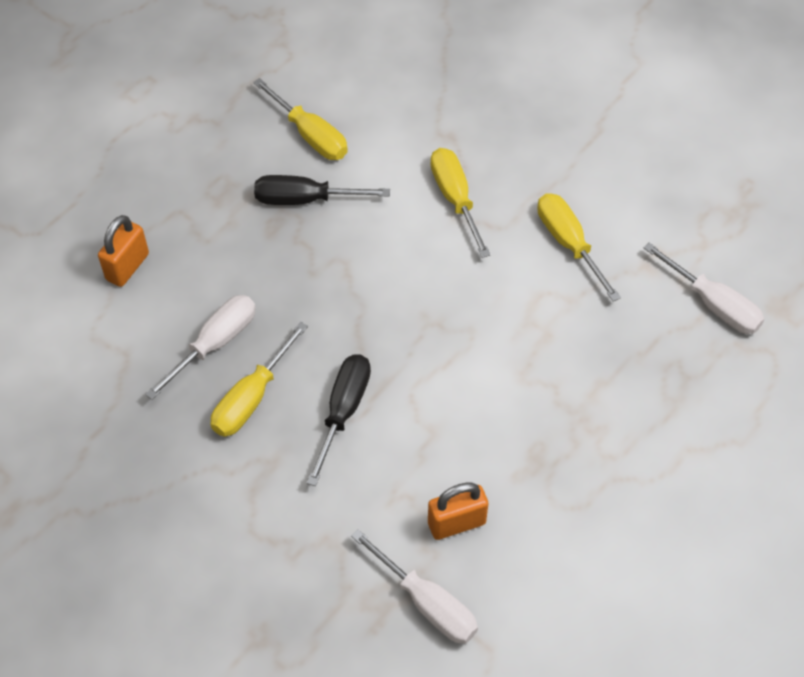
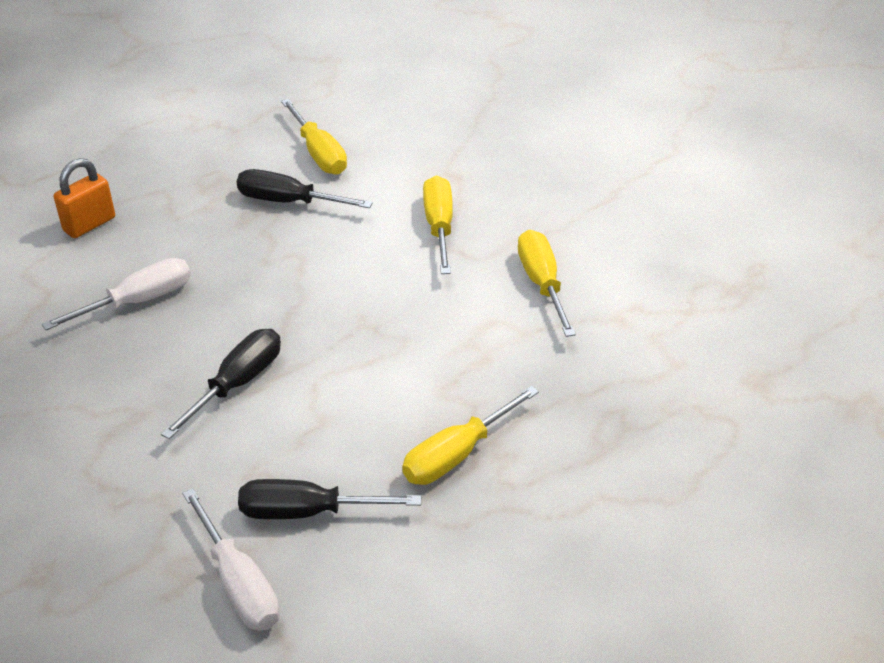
camera: 15 degrees right, 15 degrees down
yellow screwdriver [211,322,308,437] -> yellow screwdriver moved to [402,386,539,485]
orange padlock [428,483,488,540] -> black screwdriver [238,479,421,519]
white screwdriver [644,243,764,334] -> none

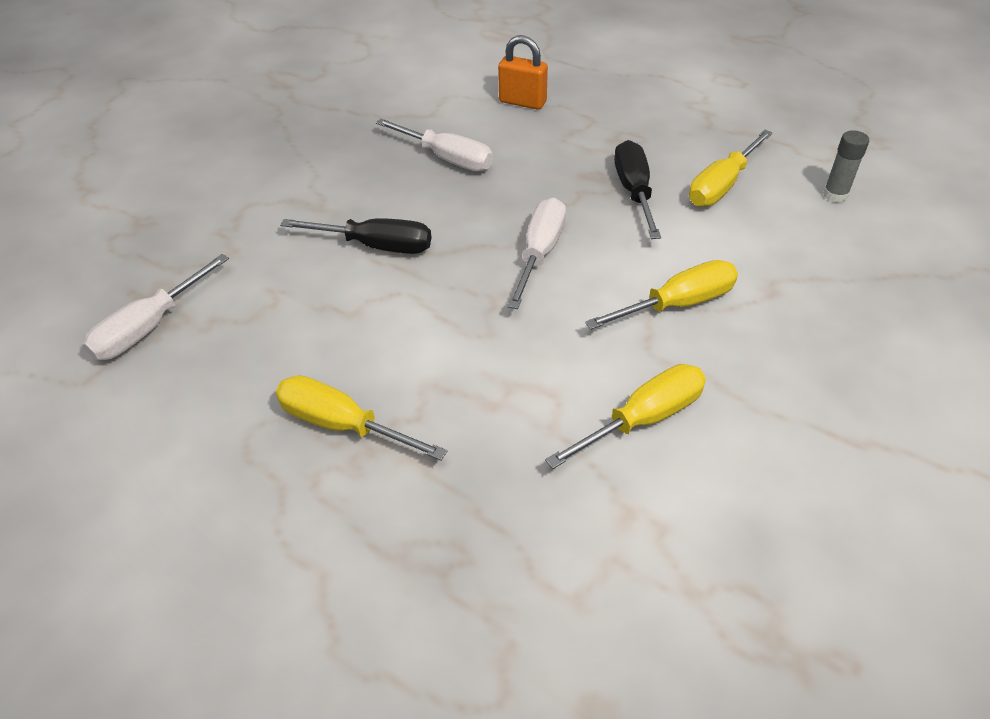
camera: 70 degrees right, 5 degrees up
black screwdriver [238,479,421,519] -> none
none -> white screwdriver [507,198,566,309]
none -> grey glue stick [823,130,869,202]

